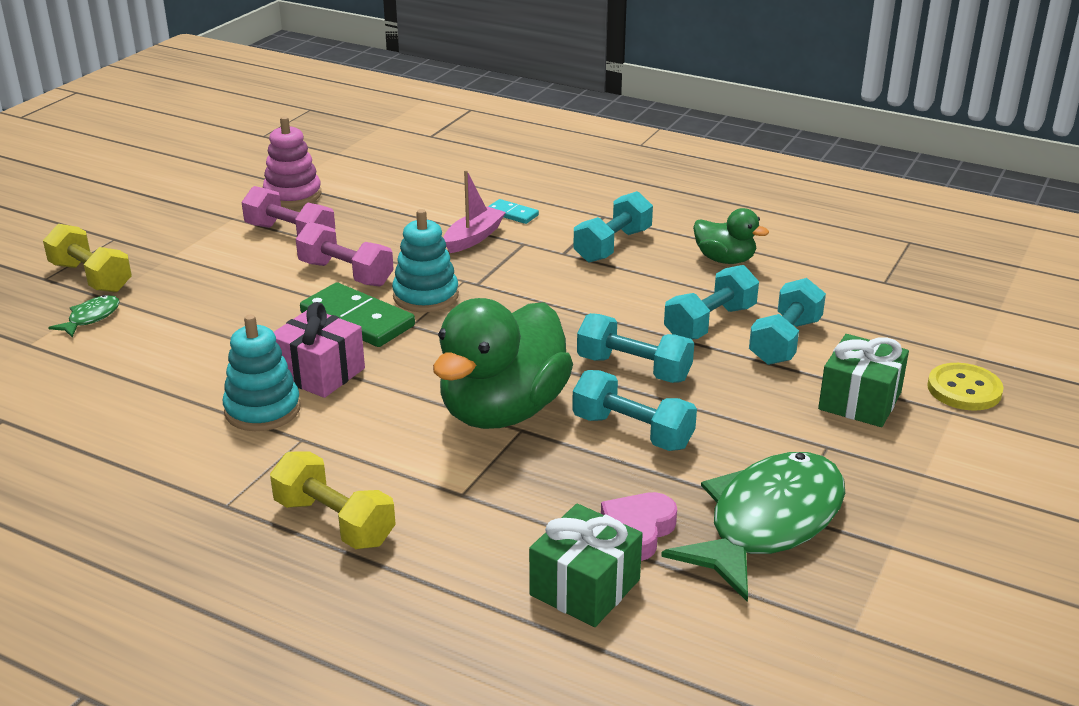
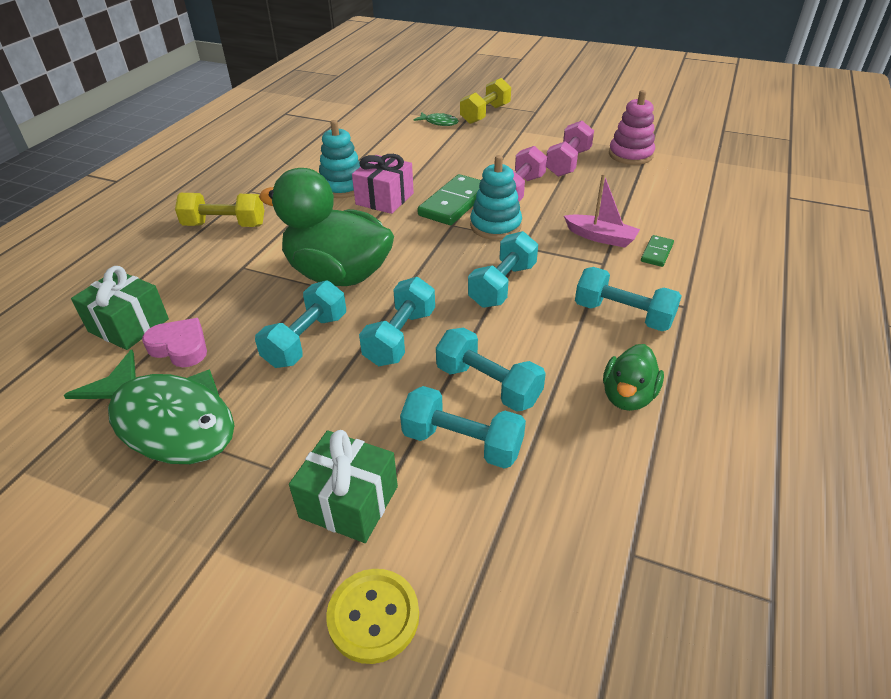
camera: 85 degrees right, 10 degrees up
yellow dumbbell [270,451,396,549] -> yellow dumbbell turned 60 degrees clockwise [175,193,264,227]
turquoise domino [488,199,539,224] -> green domino [641,235,674,267]
none -> turquoise dumbbell [468,231,538,308]

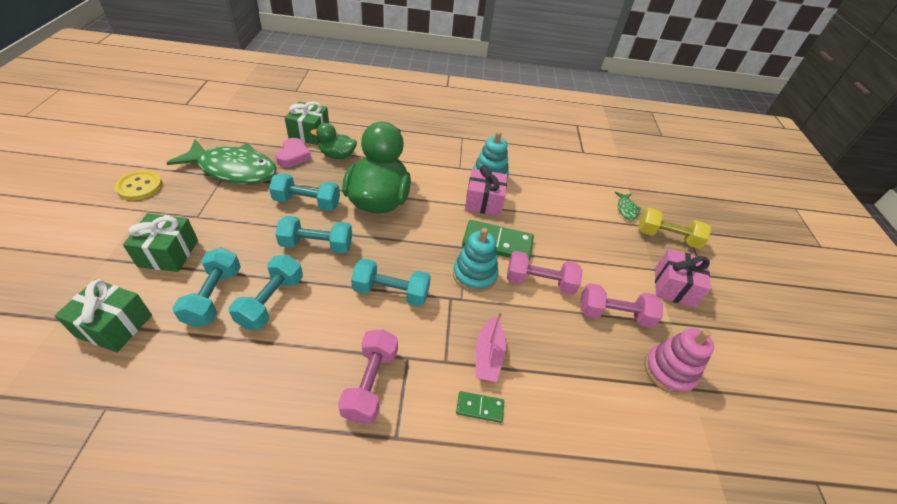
camera: 65 degrees right, 5 degrees up
green fish [64,350,234,464] -> green fish turned 90 degrees counterclockwise [166,139,277,184]
yellow dumbbell [175,193,264,227] -> none
yellow button [326,569,419,664] -> yellow button moved to [115,170,163,200]
turquoise dumbbell [575,267,682,331] -> pink dumbbell [338,329,398,424]
green duck [603,344,664,411] -> green duck moved to [310,123,357,159]
none -> green gift [54,279,152,352]
none -> pink gift [655,249,711,308]

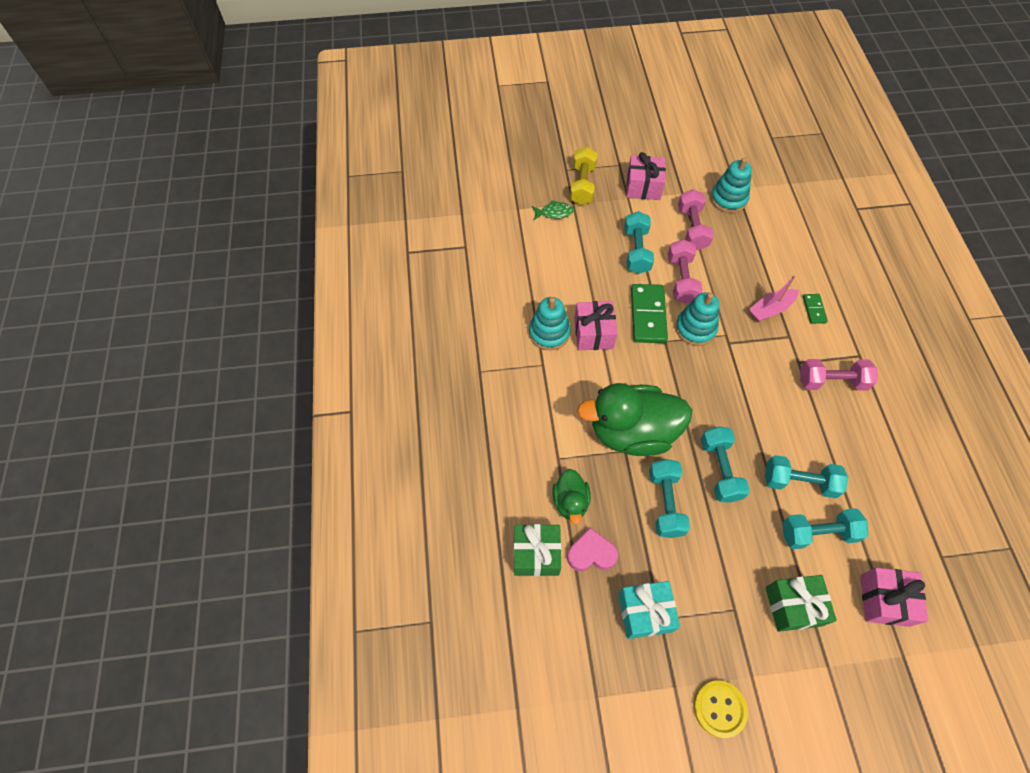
camera: 95 degrees left, 15 degrees up
green gift [54,279,152,352] -> pink gift [860,568,928,627]
green fish [166,139,277,184] -> turquoise gift [618,581,680,639]
turquoise dumbbell [351,259,431,306] -> turquoise dumbbell moved to [624,211,654,274]
pink boat [475,311,506,382] -> pink boat turned 150 degrees clockwise [749,275,799,322]
pink stacking toy [644,328,714,395] -> turquoise stacking toy [710,157,752,213]

